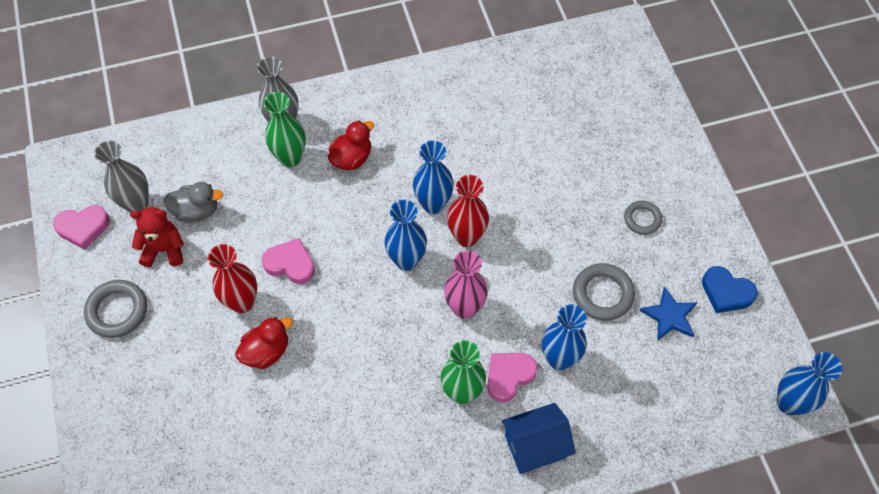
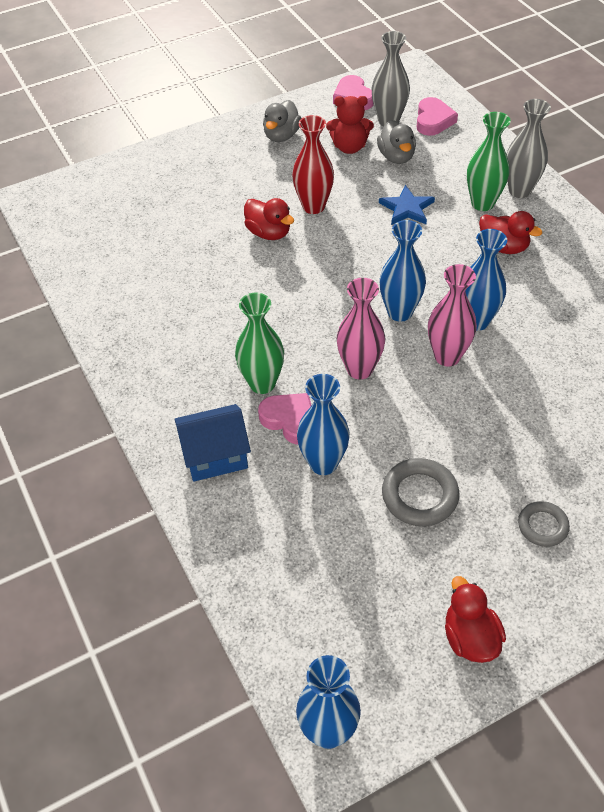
camera: 80 degrees right, 10 degrees down
grey ring [84,280,147,338] -> grey duck [263,100,302,142]
red teddy bear [130,207,184,267] -> red teddy bear turned 105 degrees clockwise [326,96,374,154]
pink heart [262,238,315,284] -> pink heart moved to [417,97,458,136]
red vase [447,175,489,247] -> pink vase [428,264,477,366]
blue house [502,403,576,474] -> blue house turned 75 degrees counterclockwise [174,404,251,482]
blue star [640,287,698,341] -> blue star moved to [379,185,435,225]
blue heart [702,266,758,313] -> red duck [445,576,506,663]

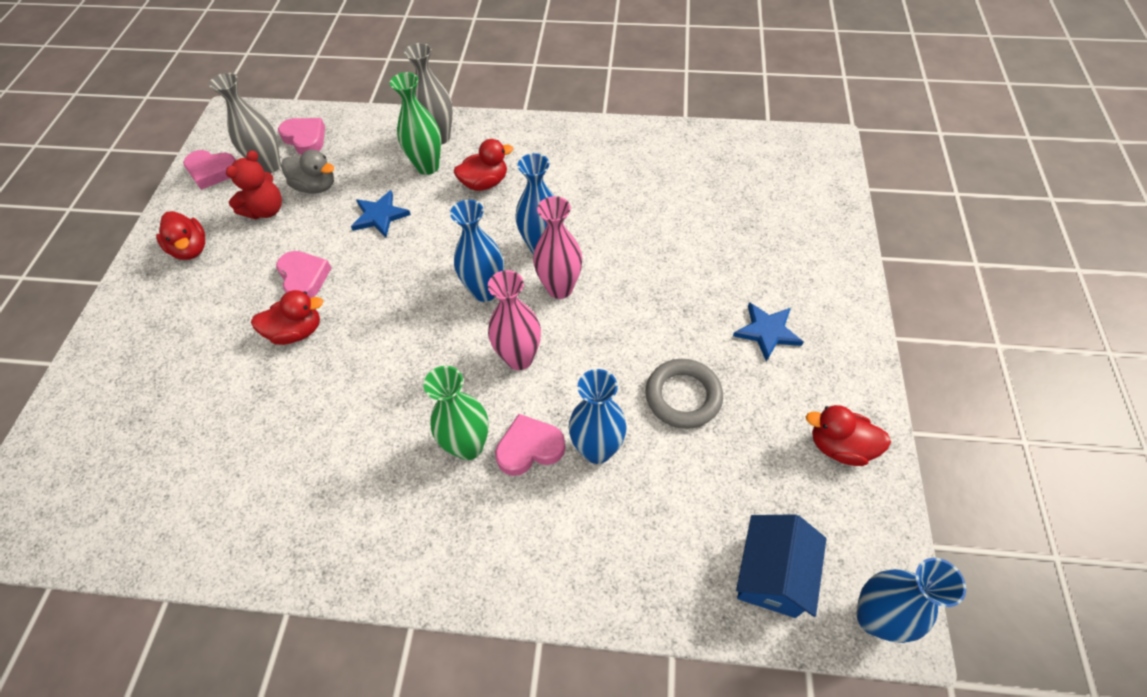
camera: 55 degrees left, 5 degrees up
blue house [174,404,251,482] -> blue house moved to [736,514,826,618]
grey duck [263,100,302,142] -> red duck [156,211,205,260]
red vase [292,115,334,214] -> pink heart [276,251,331,298]
grey ring [518,501,570,547] -> blue star [733,302,804,361]

